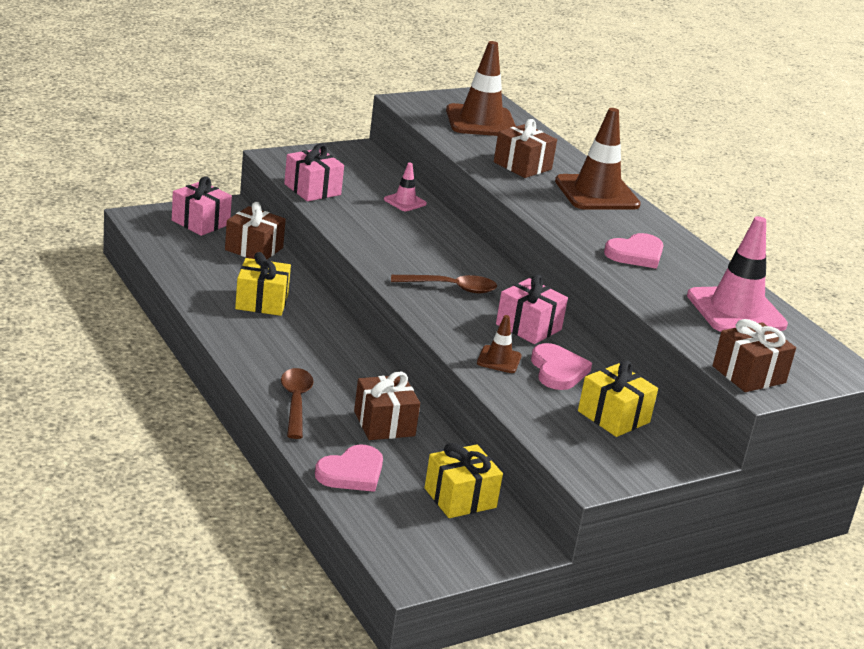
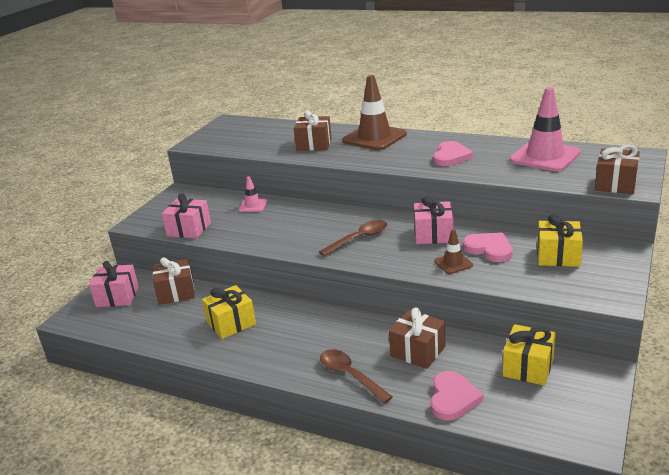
camera: 30 degrees left, 0 degrees up
brown traffic cone [446,41,516,136] -> none

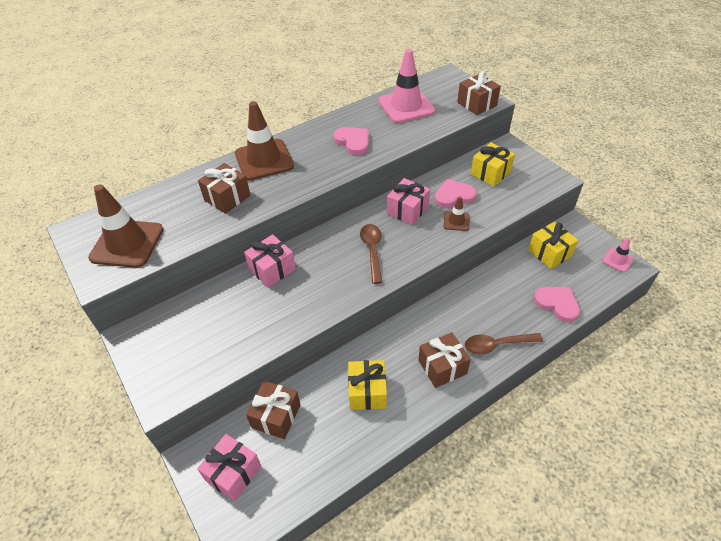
camera: 60 degrees left, 20 degrees up
pink gift [162,193,211,239] -> pink gift moved to [244,234,296,288]
pink traffic cone [238,177,267,212] -> pink traffic cone moved to [602,238,634,272]
brown gift [389,308,445,369] -> brown gift moved to [418,332,471,388]
none -> brown traffic cone [88,184,163,268]

